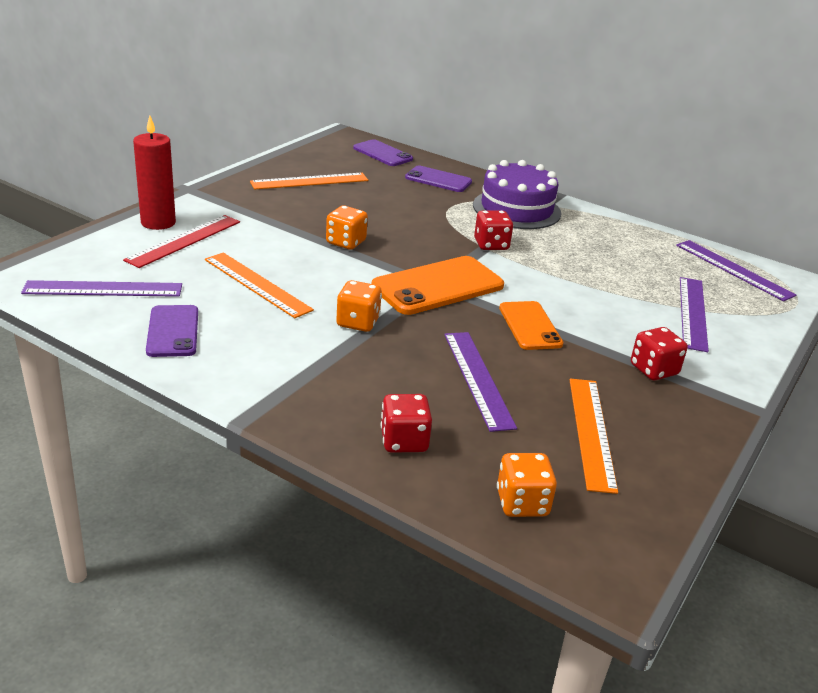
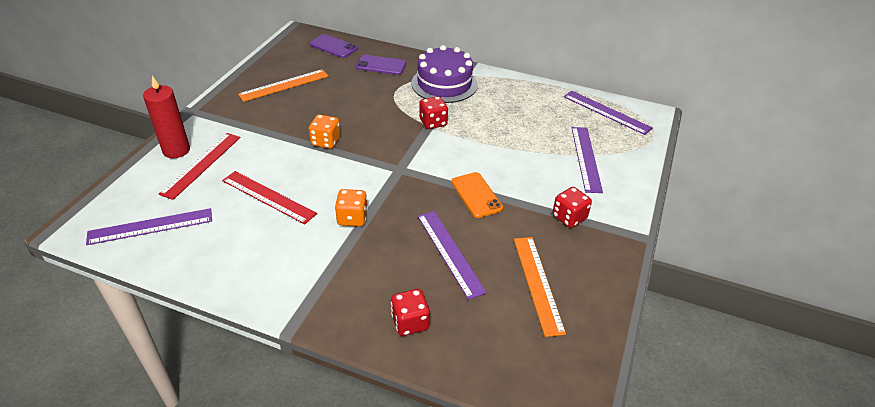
camera: 10 degrees left, 10 degrees up
purple phone [146,305,198,357] -> none
orange ruler [205,252,314,318] -> red ruler [222,171,317,224]
orange phone [372,256,504,315] -> none
orange dice [497,453,557,517] -> none

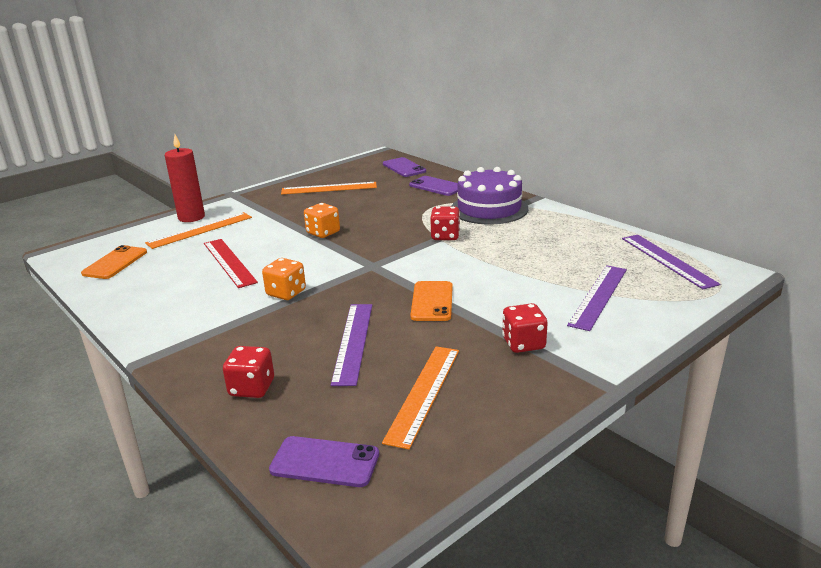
camera: 30 degrees right, 15 degrees down
purple ruler [86,208,212,245] -> orange phone [81,245,147,279]
red ruler [159,133,240,200] -> orange ruler [145,212,252,249]
none -> purple phone [269,436,379,487]

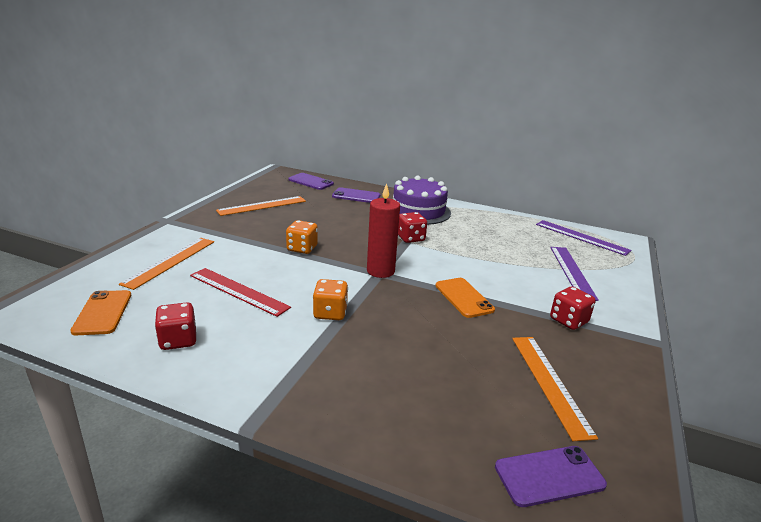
camera: 30 degrees left, 0 degrees up
red candle [165,134,205,222] -> red candle moved to [367,183,400,278]
red dice [223,346,274,398] -> red dice moved to [155,302,196,350]
purple ruler [331,304,372,386] -> none

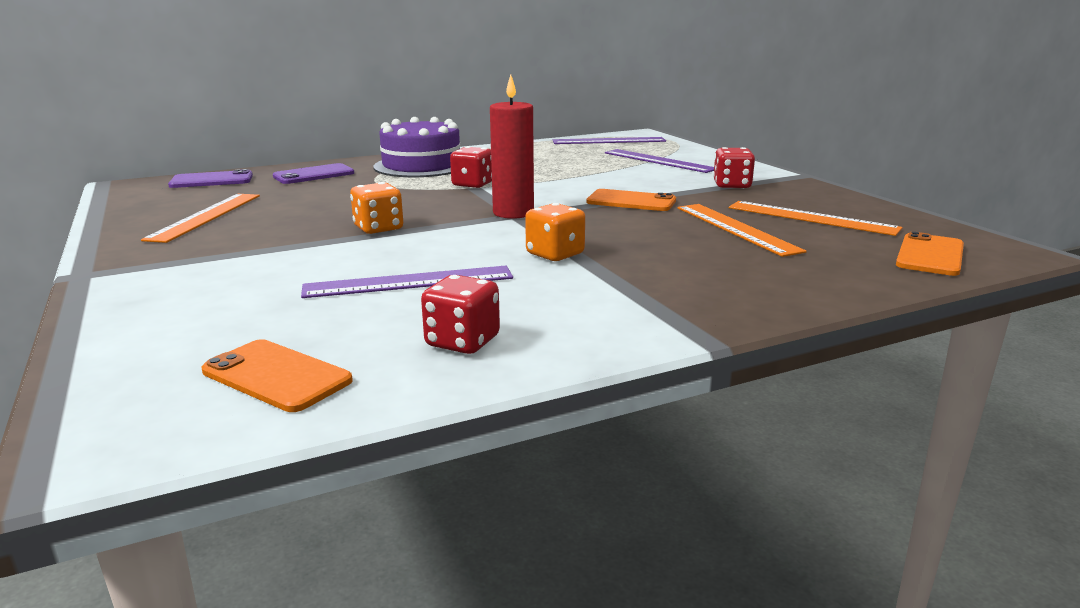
camera: 45 degrees left, 5 degrees down
orange ruler [119,238,214,290] -> orange ruler moved to [677,204,807,257]
red ruler [190,268,291,317] -> purple ruler [301,266,513,298]
purple phone [495,446,607,507] -> orange phone [896,232,964,276]

